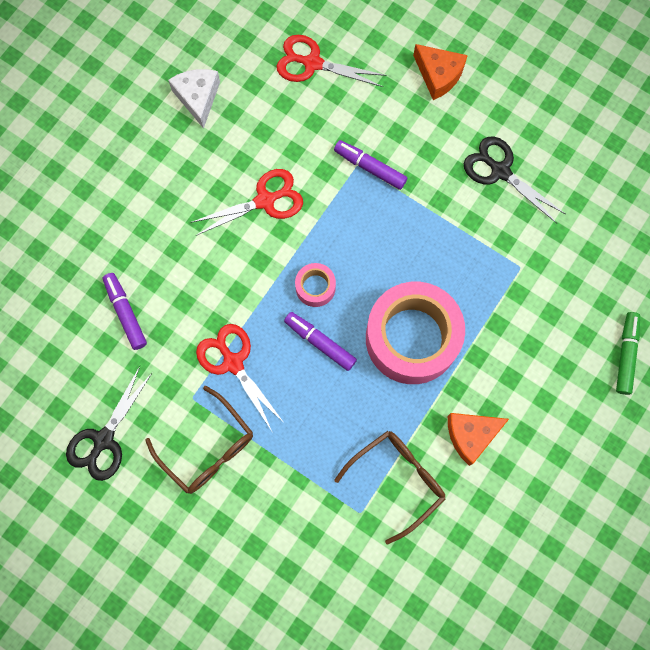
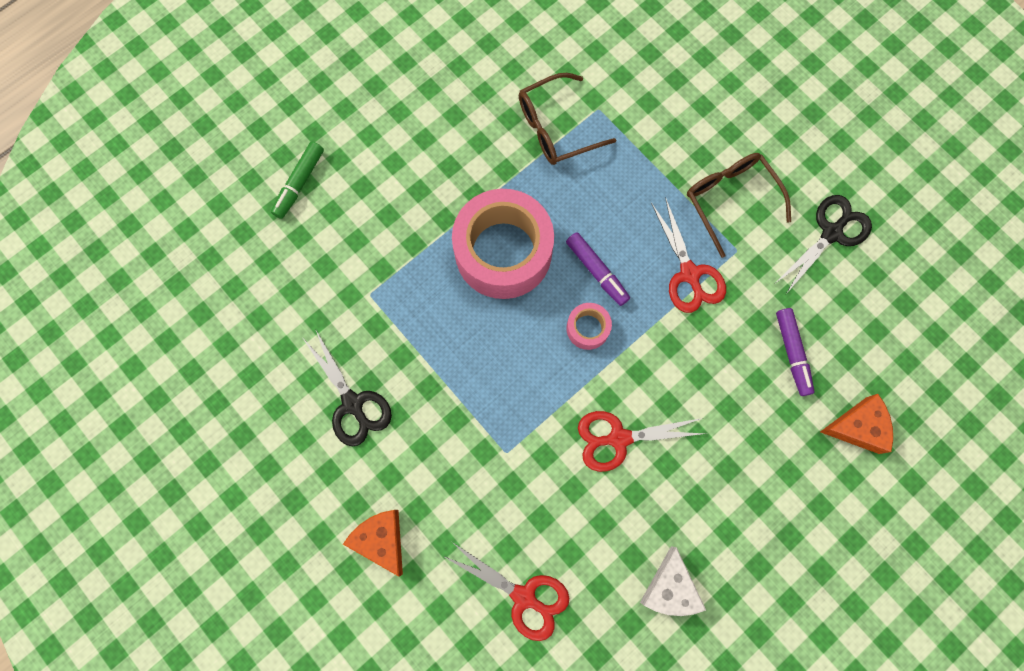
camera: 165 degrees left, 0 degrees up
purple marker [334,140,407,190] -> none
orange cheese [448,413,509,466] -> orange cheese moved to [820,394,893,454]

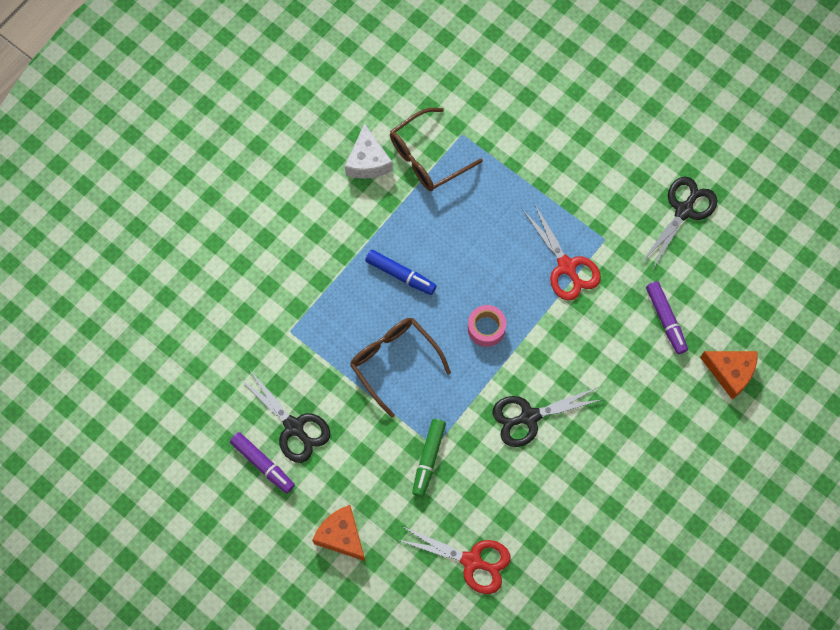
camera: 10 degrees left, 5 degrees down
green marker [271,141,324,219] -> green marker moved to [412,419,446,497]
pink tape [452,189,554,299] -> blue marker [365,250,437,295]
purple marker [566,232,630,306] -> purple marker moved to [230,432,295,493]
red scissors [578,411,705,472] -> black scissors [493,387,604,447]
white cheese [640,546,706,616] -> white cheese moved to [345,123,393,179]
brown glasses [687,153,791,258] -> brown glasses moved to [350,318,451,418]
orange cheese [820,394,893,454] -> orange cheese turned 45 degrees clockwise [700,351,758,400]

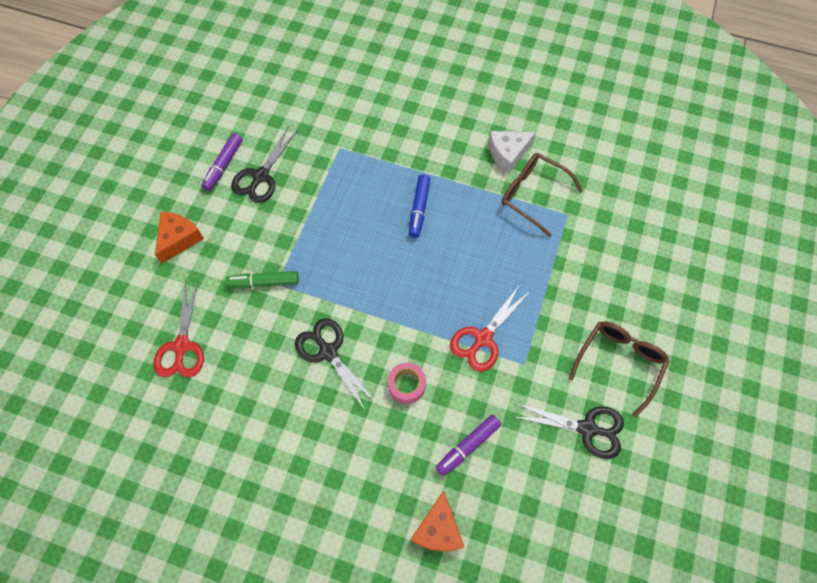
camera: 70 degrees right, 5 degrees down
brown glasses [350,318,451,418] -> brown glasses moved to [569,321,669,417]
pink tape [468,305,506,347] -> pink tape moved to [388,362,426,404]

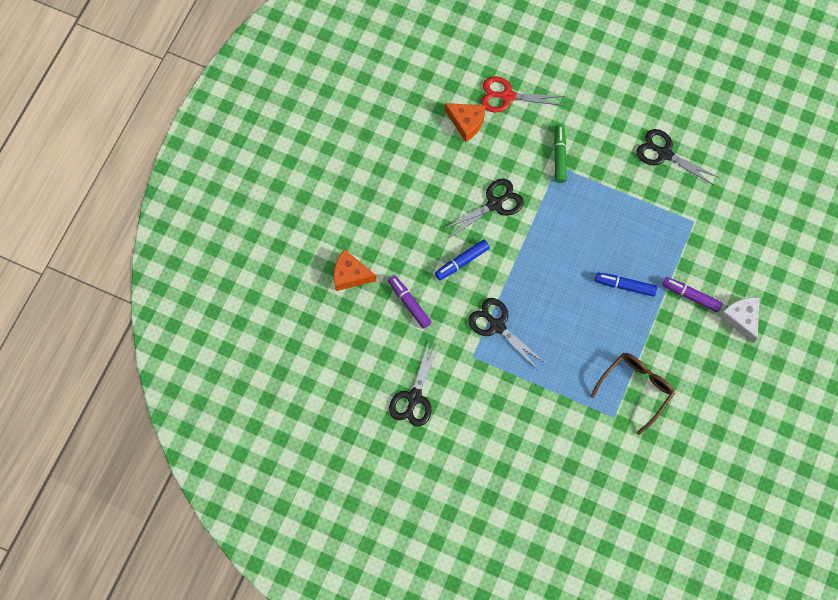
camera: 95 degrees right, 5 degrees up
orange cheese [155,212,204,263] -> orange cheese moved to [445,103,486,142]
purple marker [201,133,243,191] -> purple marker moved to [662,277,723,313]
pink tape [388,362,426,404] -> blue marker [435,239,490,280]
red scissors [450,286,529,372] -> black scissors [469,298,545,369]
white cheese [489,131,536,174] -> white cheese moved to [719,297,759,343]
brown glasses [569,321,669,417] -> none

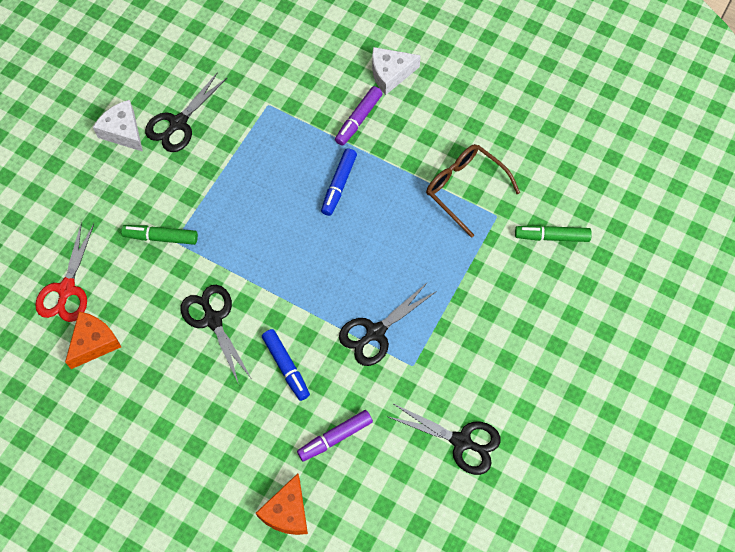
camera: 85 degrees left, 5 degrees down
none -> white cheese [93,100,143,152]
none -> green marker [515,225,592,242]

